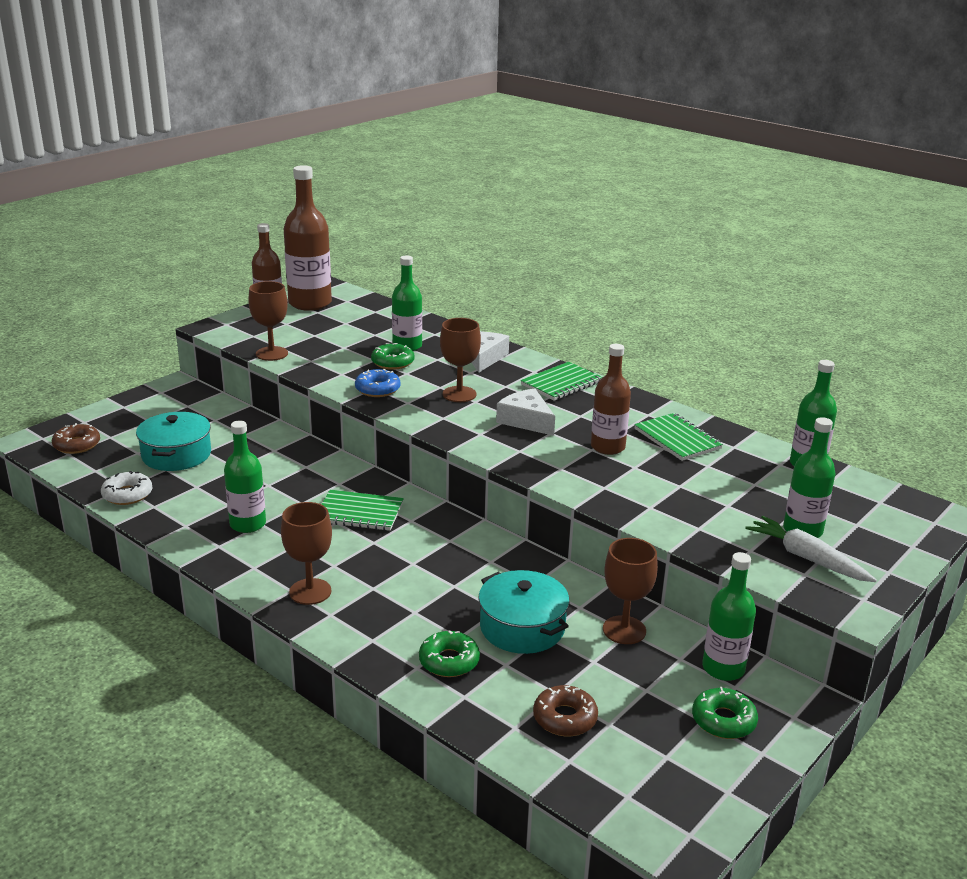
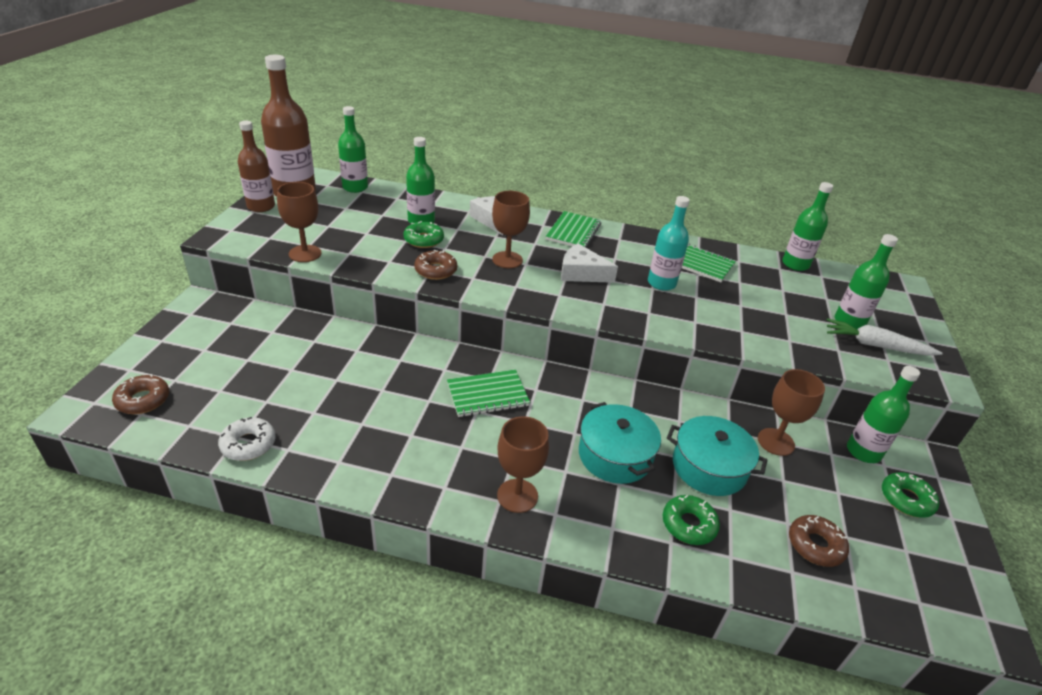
camera: 30 degrees left, 10 degrees up
turquoise pot [136,412,211,471] -> turquoise pot moved to [579,402,661,484]
green bottle [224,420,266,533] -> green bottle moved to [338,106,368,193]
blue donut [355,369,401,397] -> brown donut [414,250,457,280]
brown bottle [591,344,631,455] -> turquoise bottle [648,196,690,291]

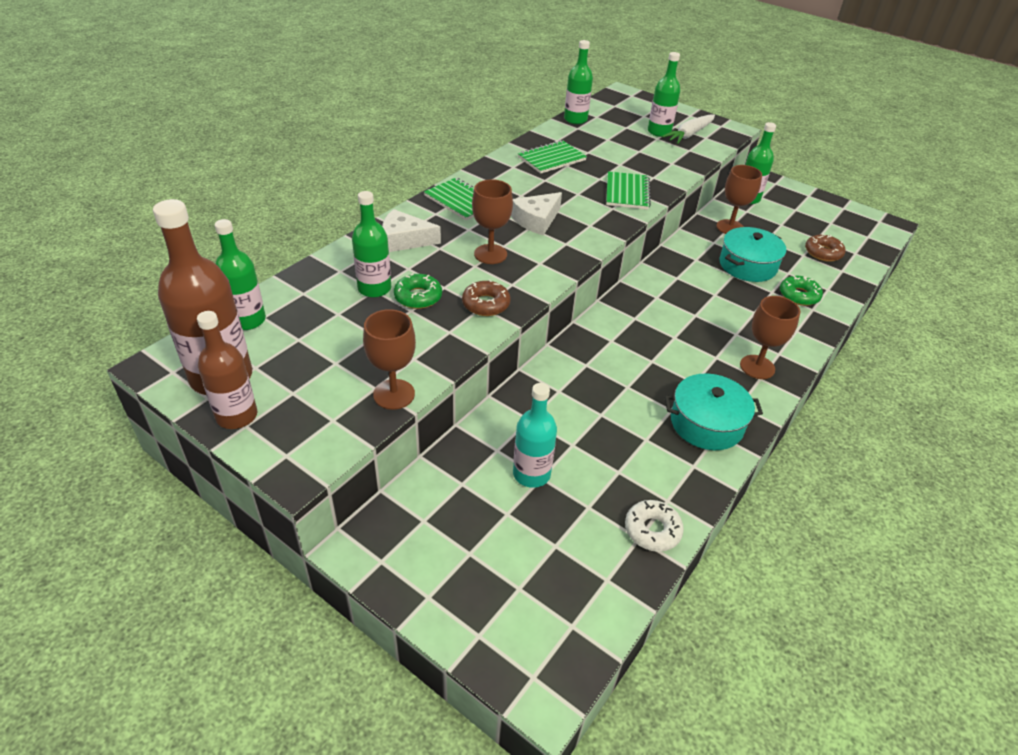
camera: 65 degrees left, 5 degrees up
brown donut [112,374,169,414] -> none
green notebook [447,370,530,417] -> green notebook moved to [606,171,651,209]
turquoise pot [579,402,661,484] -> turquoise pot moved to [664,374,763,450]
turquoise bottle [648,196,690,291] -> turquoise bottle moved to [513,383,557,488]
green donut [882,472,939,518] -> none

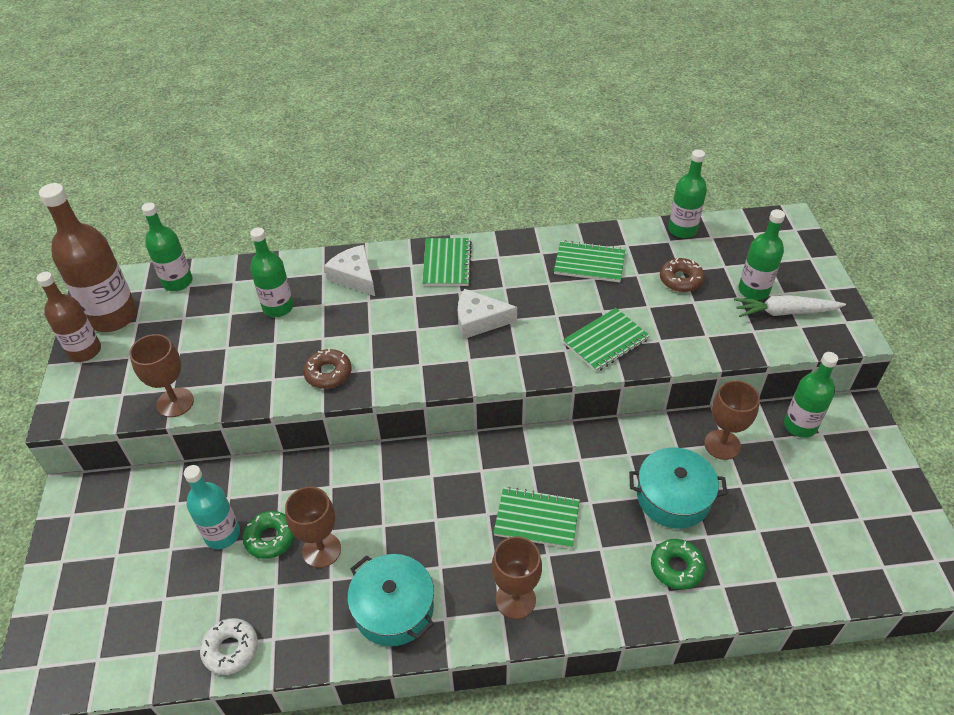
camera: 50 degrees right, 5 degrees up
green donut [394,273,442,309] -> green donut moved to [243,511,295,559]
brown goblet [472,179,513,264] -> brown goblet moved to [285,487,341,568]
brown donut [805,234,846,262] -> brown donut moved to [660,258,705,292]
none -> green notebook [493,487,580,549]

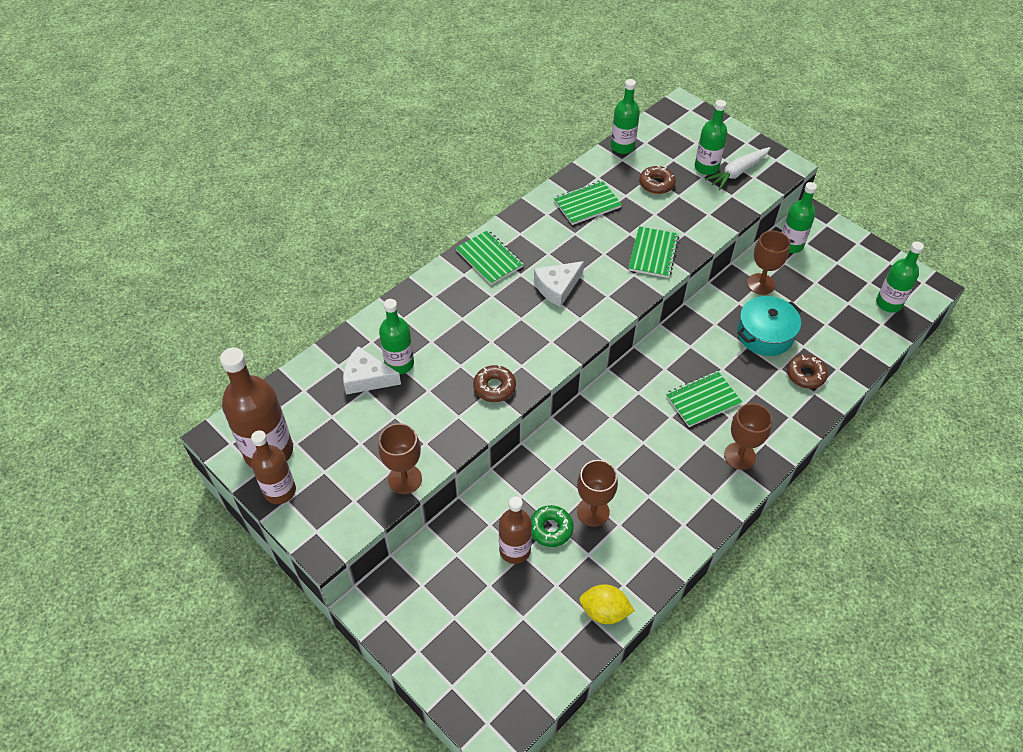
camera: 40 degrees left, 5 degrees up
green bottle [141,203,193,291] -> green bottle moved to [876,241,924,313]
turquoise bottle [184,465,240,549] -> brown bottle [499,496,532,564]
white donut [200,618,258,675] -> yellow lemon [579,584,635,624]
white cheese [324,245,375,296] -> white cheese moved to [343,346,401,395]
turquoise pot [347,554,434,646] -> none
green donut [651,539,705,590] -> brown donut [787,354,828,389]

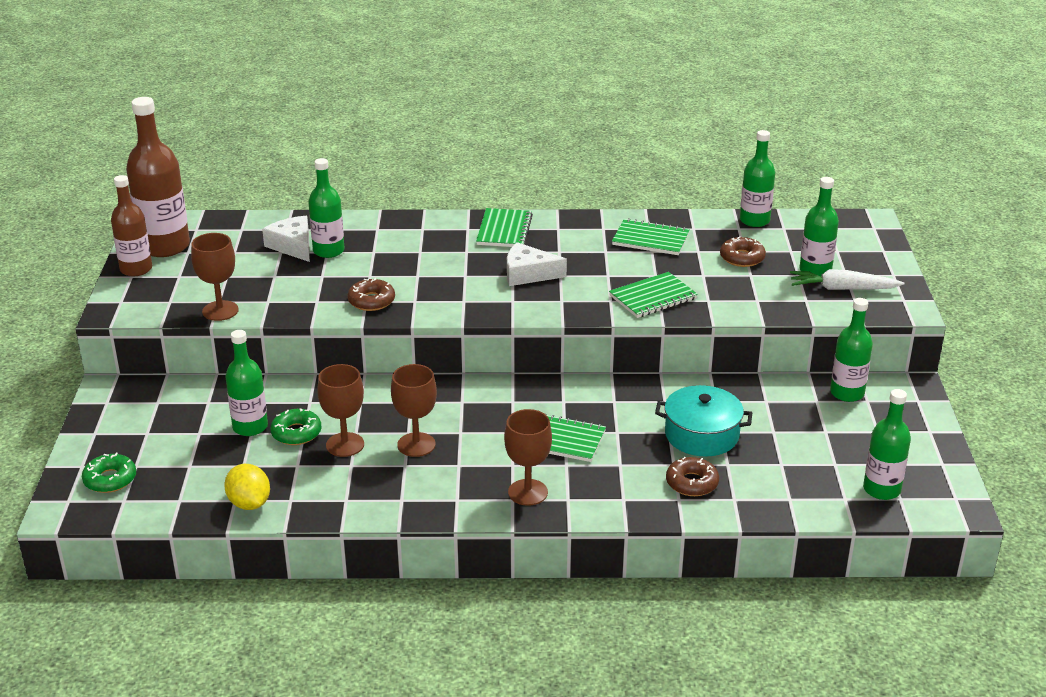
camera: 45 degrees right, 20 degrees down
brown bottle [499,496,532,564] -> green bottle [225,330,268,436]
brown goblet [747,231,790,295] -> brown goblet moved to [391,364,437,457]
none -> green donut [82,453,136,493]

